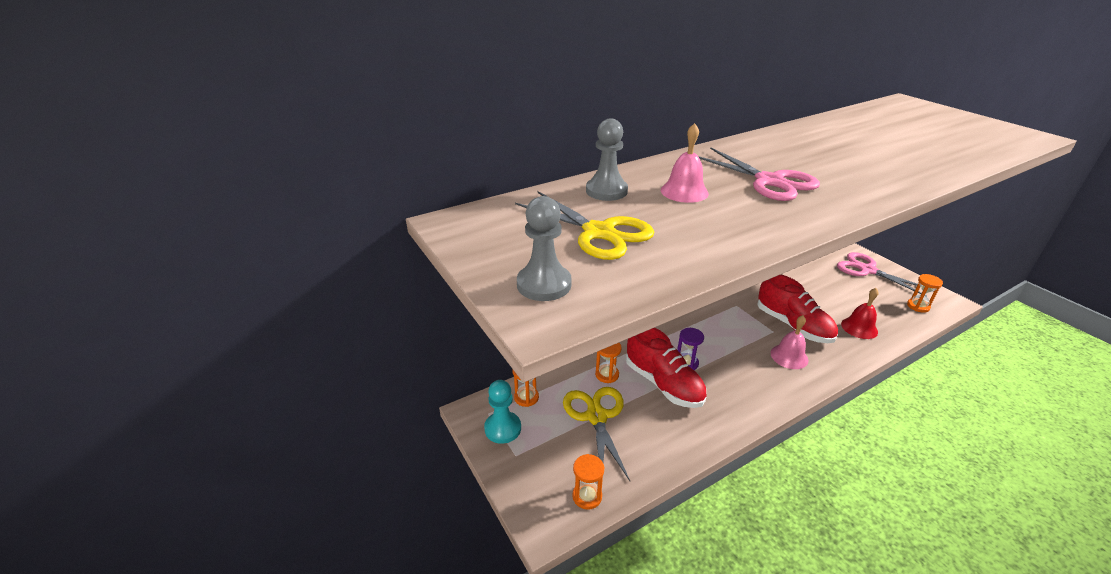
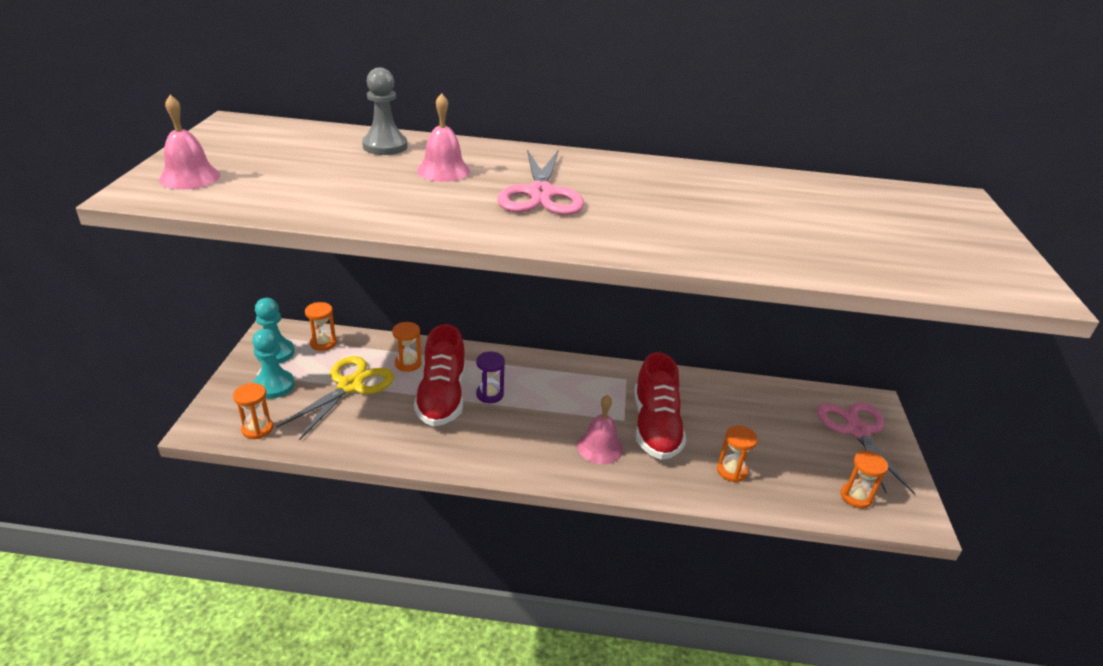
camera: 35 degrees right, 0 degrees up
yellow scissors [515,191,654,260] -> none
grey pawn [517,196,572,301] -> pink bell [159,95,220,189]
red bell [841,288,879,339] -> orange hourglass [717,425,758,482]
none -> turquoise pawn [252,329,295,399]

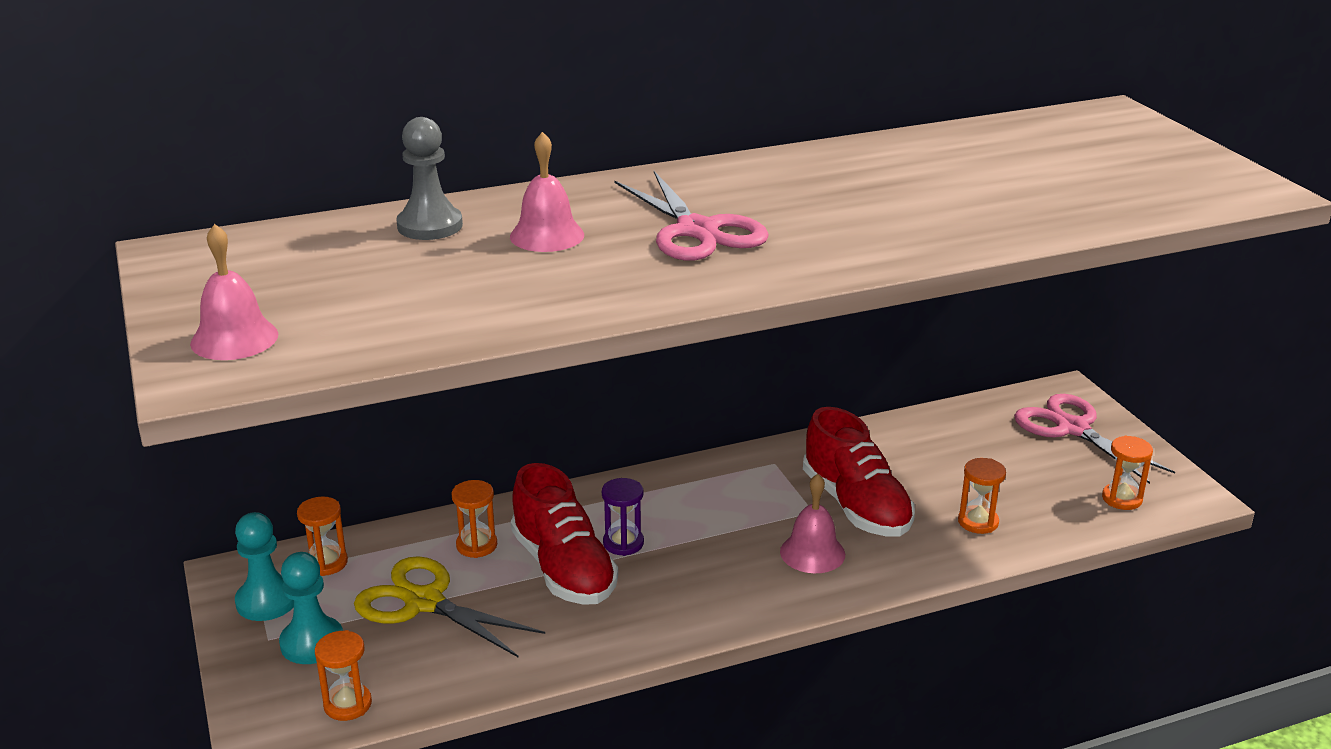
camera: 25 degrees left, 5 degrees down
yellow scissors [276,356,394,440] -> yellow scissors turned 60 degrees counterclockwise [354,556,545,658]

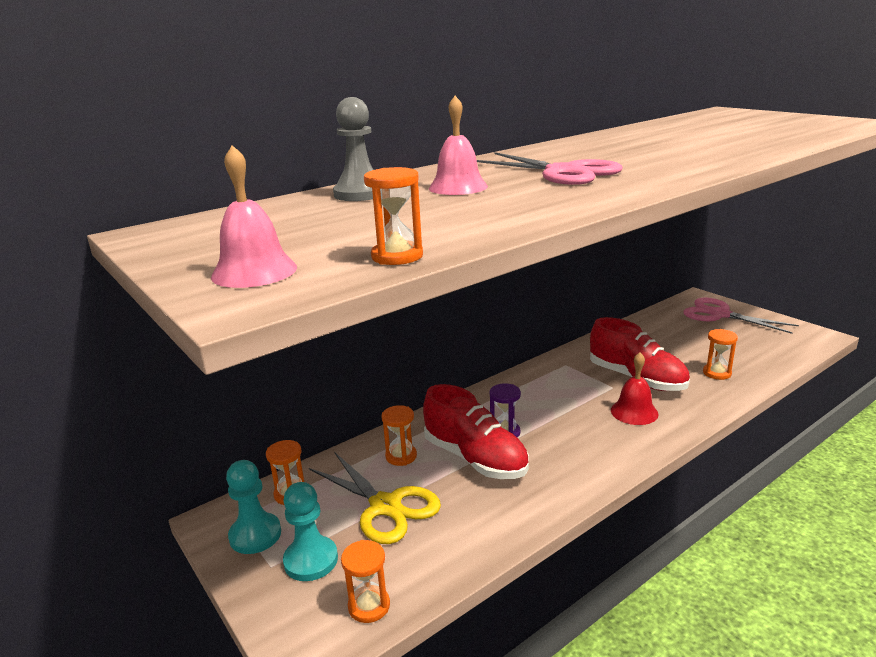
camera: 15 degrees left, 5 degrees down
yellow scissors [354,556,545,658] -> yellow scissors turned 150 degrees counterclockwise [309,453,441,544]
pink bell [780,474,845,573] -> red bell [611,353,658,425]
orange hourglass [1102,435,1153,510] -> orange hourglass moved to [364,167,423,265]

